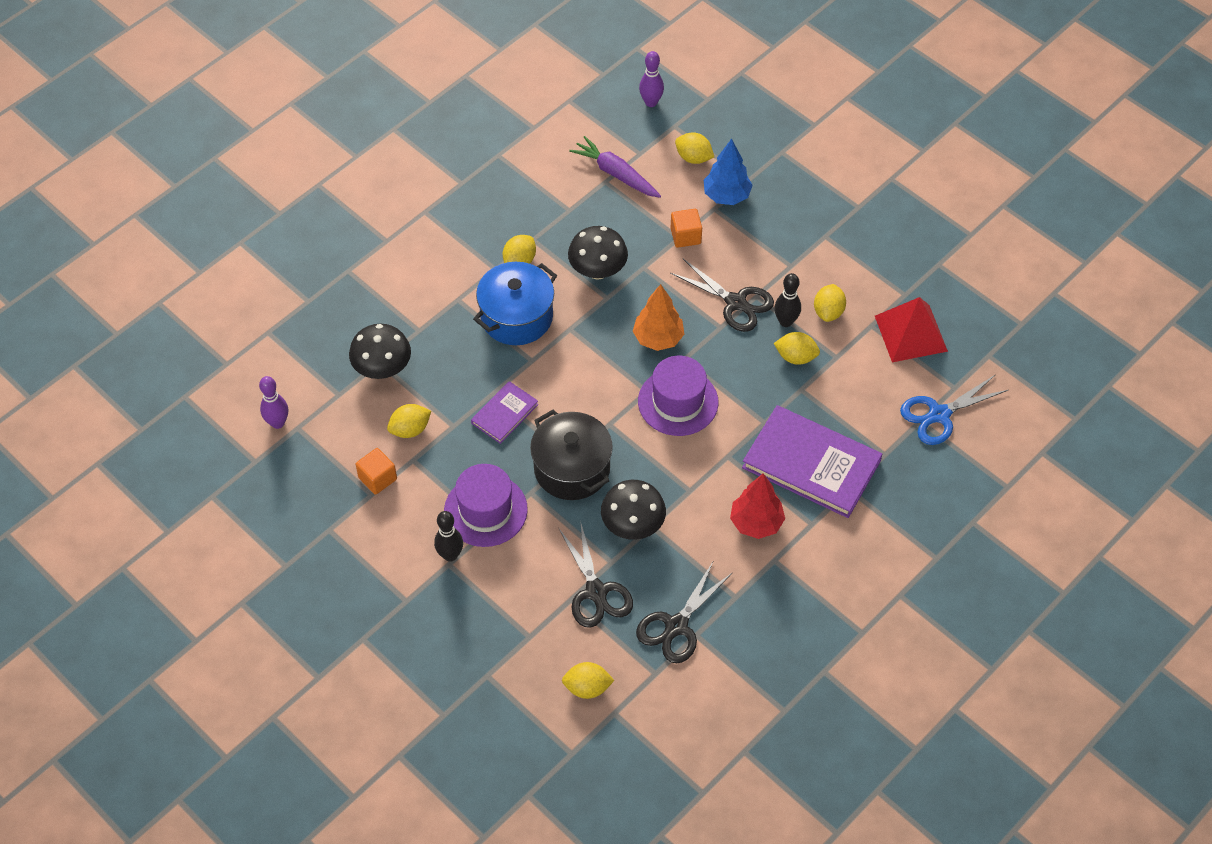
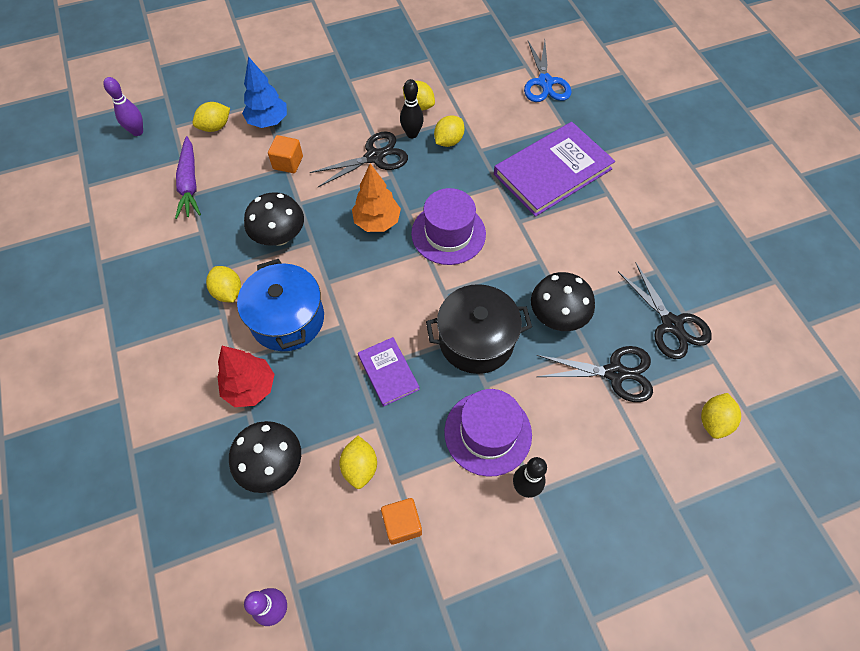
camera: 65 degrees left, 5 degrees up
purple carrot [569,136,661,198] -> purple carrot turned 75 degrees counterclockwise [175,136,201,219]
red tree [730,473,785,539] -> red tree moved to [217,346,275,407]
red pyramid [875,297,948,362] -> none

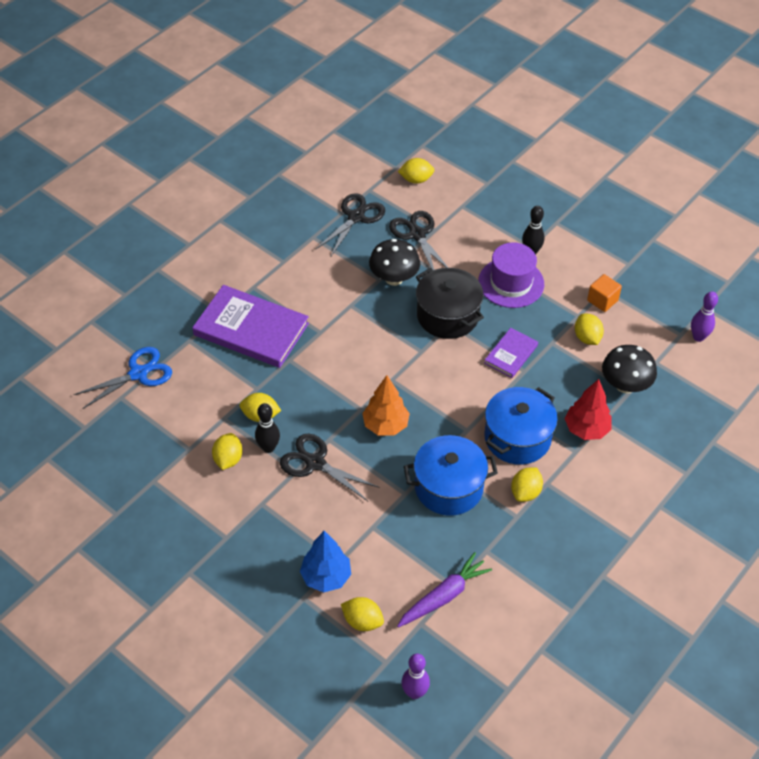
camera: 120 degrees left, 10 degrees down
black mushroom [244,192,304,246] -> blue pot [404,435,498,516]
orange cube [268,135,303,173] -> none
yellow lemon [339,436,377,489] -> yellow lemon turned 75 degrees counterclockwise [575,314,604,345]
purple hat [411,188,486,265] -> none

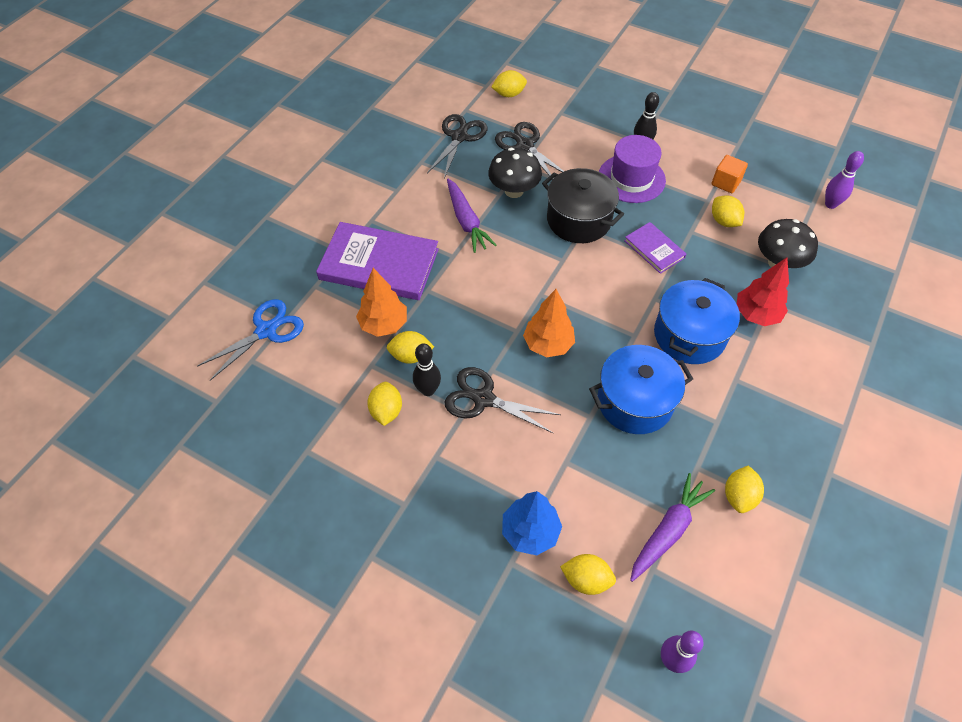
camera: 10 degrees left, 5 degrees up
purple book [484,328,538,378] -> purple book turned 60 degrees counterclockwise [624,222,686,274]
yellow lemon [511,467,543,502] -> yellow lemon moved to [725,465,764,513]
none -> orange tree [356,268,407,337]
none -> purple carrot [447,179,496,253]

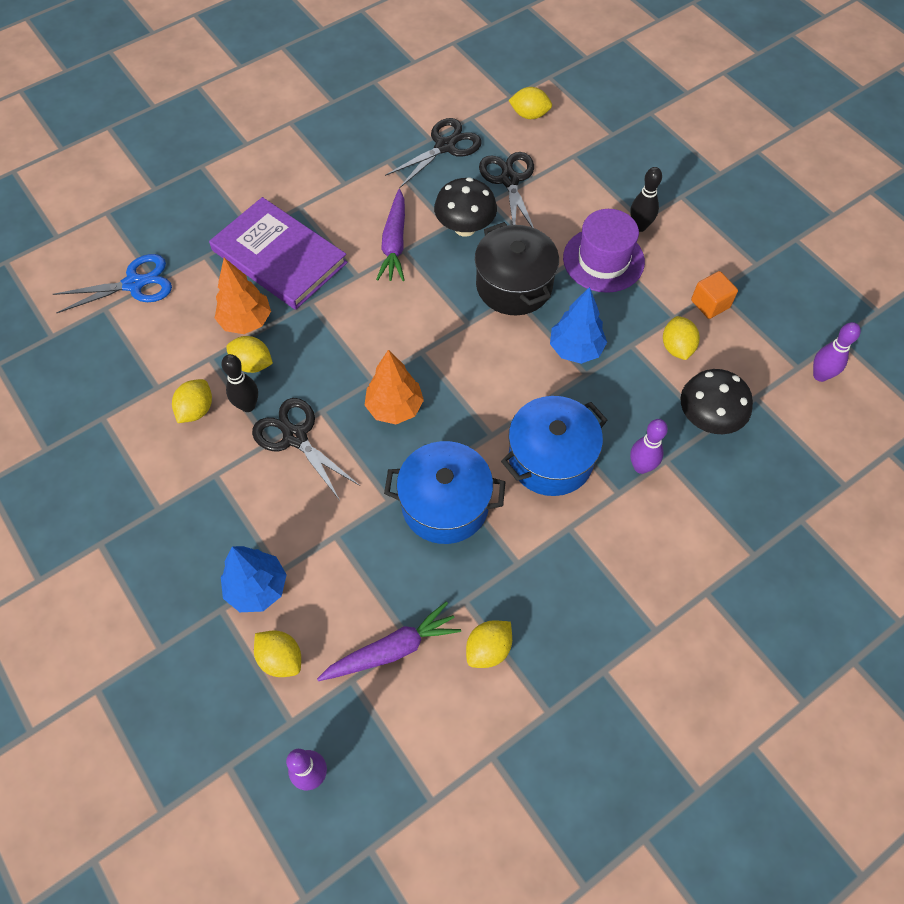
camera: 25 degrees right, 5 degrees up
purple book [624,222,686,274] -> blue tree [550,287,607,364]
red tree [737,257,789,326] -> purple bowling pin [630,419,668,474]

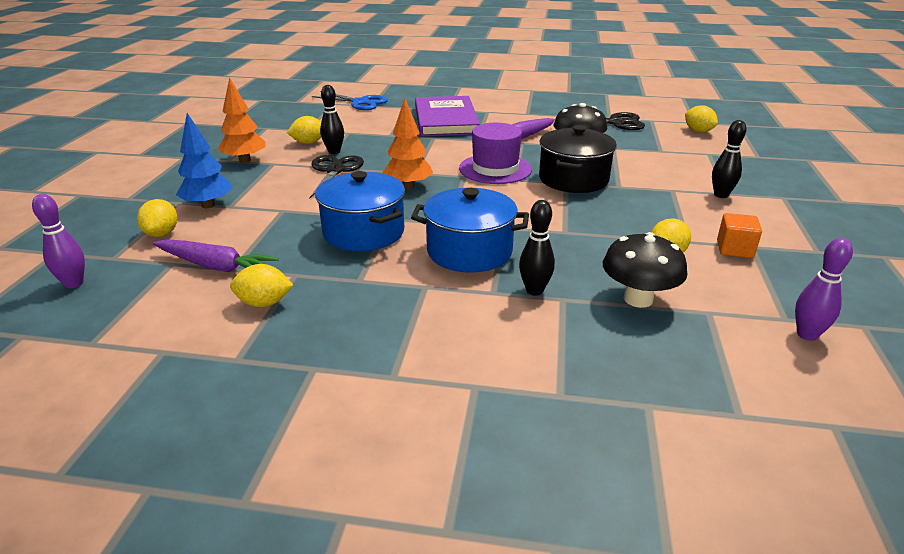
camera: 45 degrees right, 30 degrees down
orange tree [214,258,271,334] -> orange tree moved to [218,77,265,163]
yellow lemon [226,336,273,373] -> none
black scissors [479,152,534,228] -> none
blue tree [550,287,607,364] -> none
purple hat [563,209,645,293] -> purple hat moved to [459,123,532,184]
purple bowling pin [630,419,668,474] -> black bowling pin [519,200,555,296]

